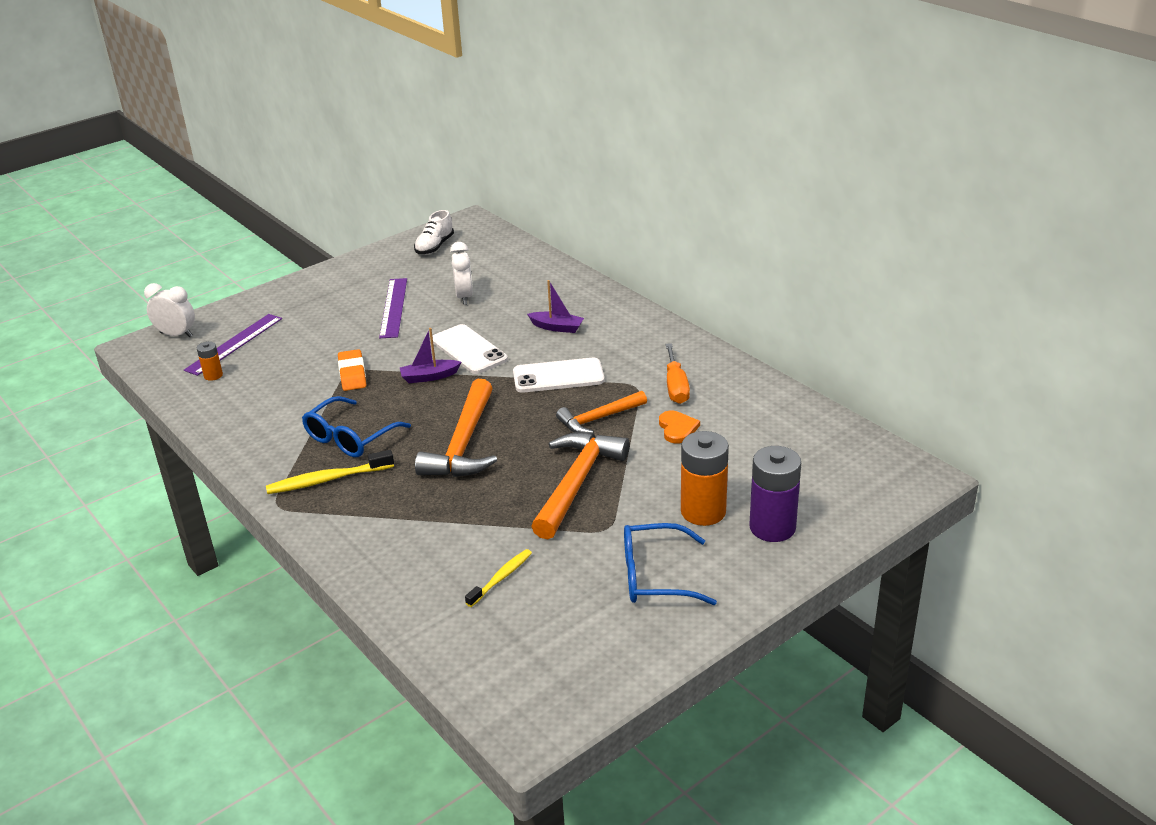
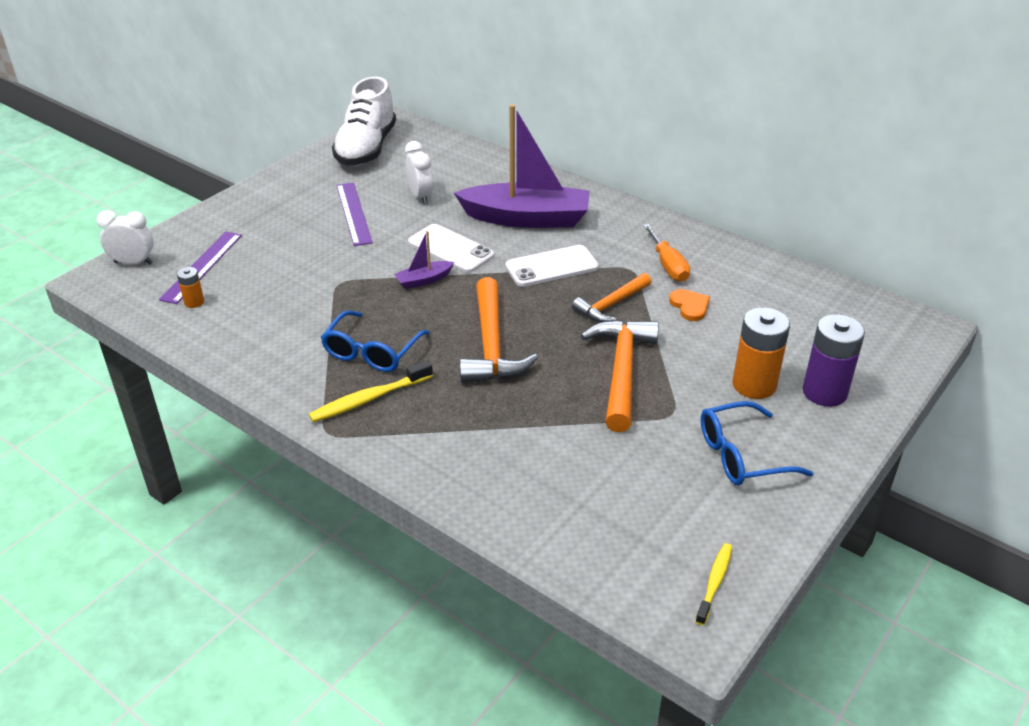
camera: 15 degrees left, 5 degrees up
orange eraser [338,349,366,391] -> none
white shoe [414,210,454,255] -> white shoe [332,77,396,165], size x1.91
yellow toothbrush [465,549,532,607] -> yellow toothbrush moved to [695,543,732,625]
purple boat [527,280,584,333] -> purple boat [454,104,590,228], size x2.35

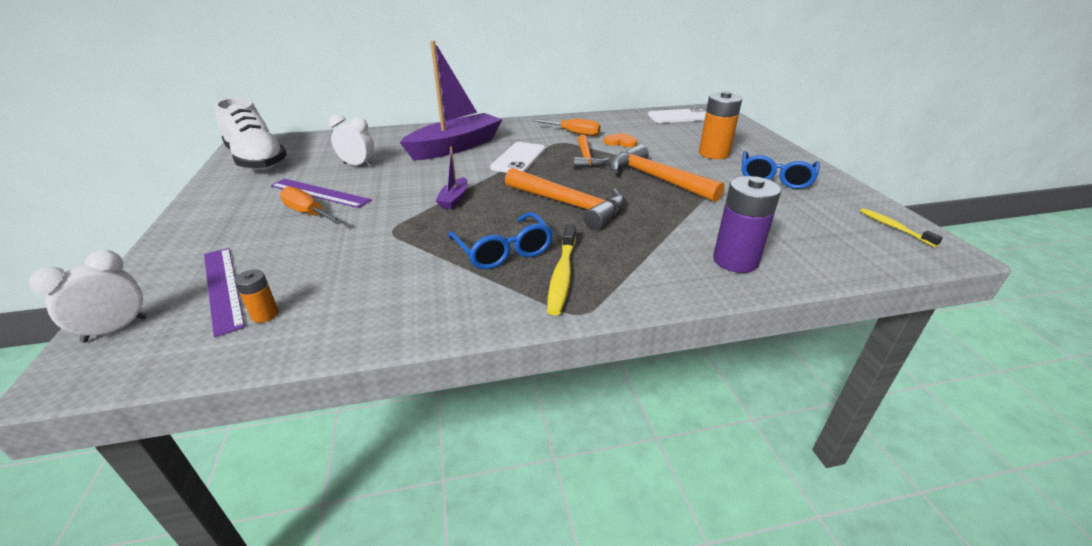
camera: 50 degrees left, 5 degrees down
white phone [408,224,494,273] -> white phone moved to [648,108,706,123]
purple battery [803,314,865,407] -> purple battery moved to [713,176,781,273]
none -> orange screwdriver [280,186,343,224]

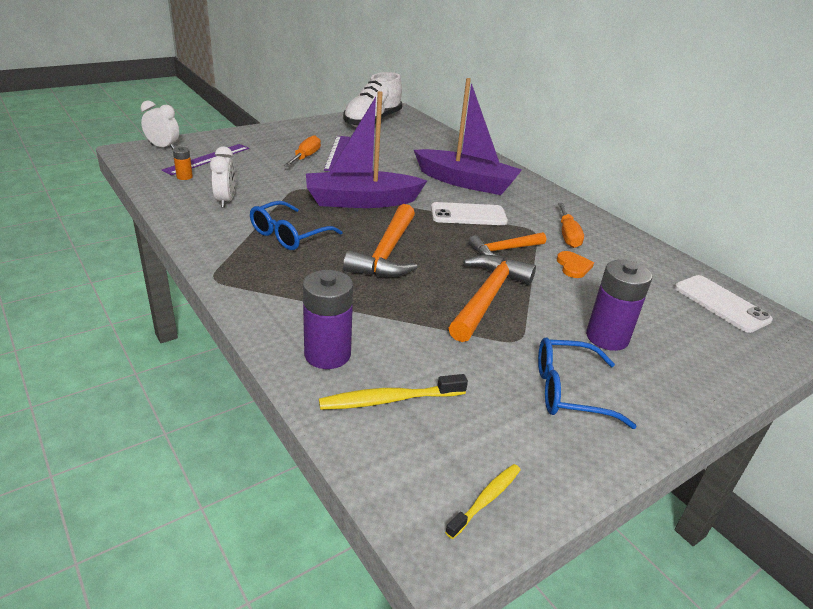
camera: 65 degrees right, 0 degrees up
white clock [329,115,374,168] -> white clock moved to [210,147,235,208]
purple boat [435,147,468,209] -> purple boat [306,91,427,208], size x2.35
yellow toothbrush [547,224,576,316] -> yellow toothbrush moved to [319,374,468,410]
orange battery [699,91,742,159] -> purple battery [586,260,652,351]

